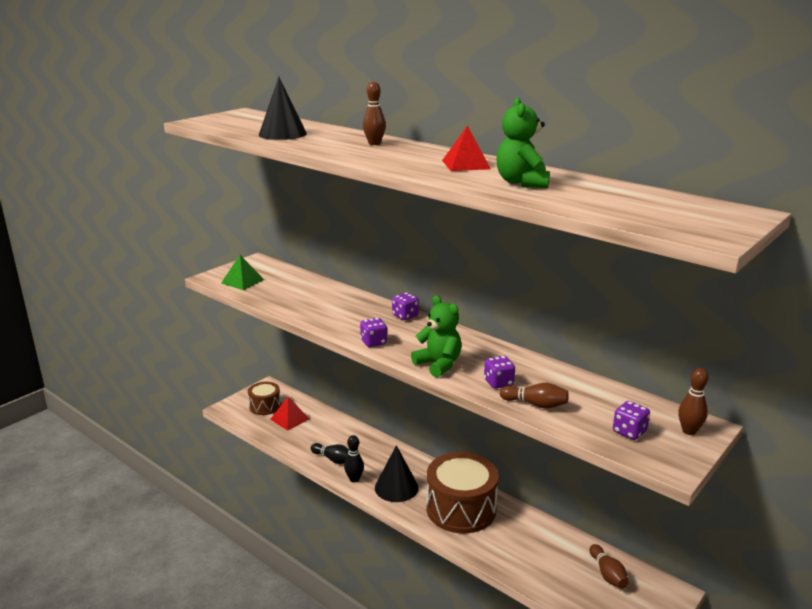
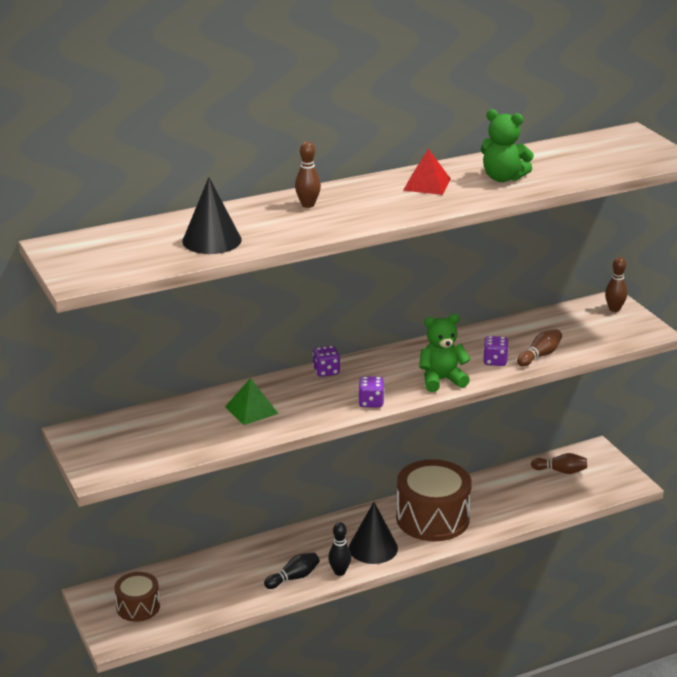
camera: 65 degrees left, 5 degrees up
green pyramid [221,255,264,290] -> green pyramid moved to [225,378,279,425]
red pyramid [270,396,309,431] -> none
purple dice [613,401,650,440] -> none

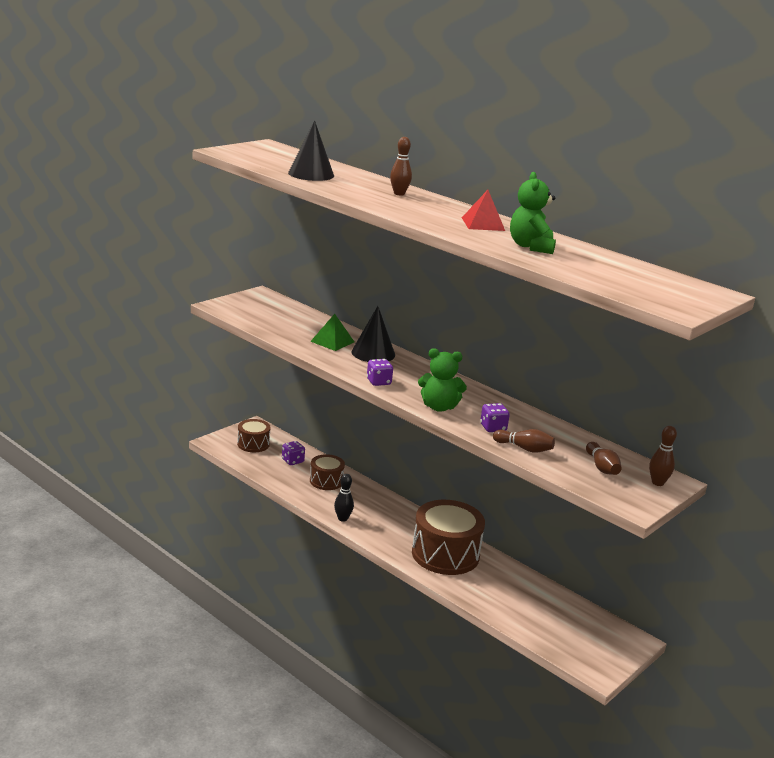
camera: 65 degrees right, 5 degrees down
black bowling pin [264,553,320,589] -> none
purple dice [313,345,340,377] -> purple dice moved to [282,441,305,465]
black cone [349,502,398,564] -> black cone moved to [351,306,395,362]
green teddy bear [419,314,471,392] -> green teddy bear turned 135 degrees clockwise [418,348,467,412]
brown bowling pin [531,453,587,474] -> brown bowling pin moved to [586,442,622,475]
none -> brown drum [310,454,345,490]

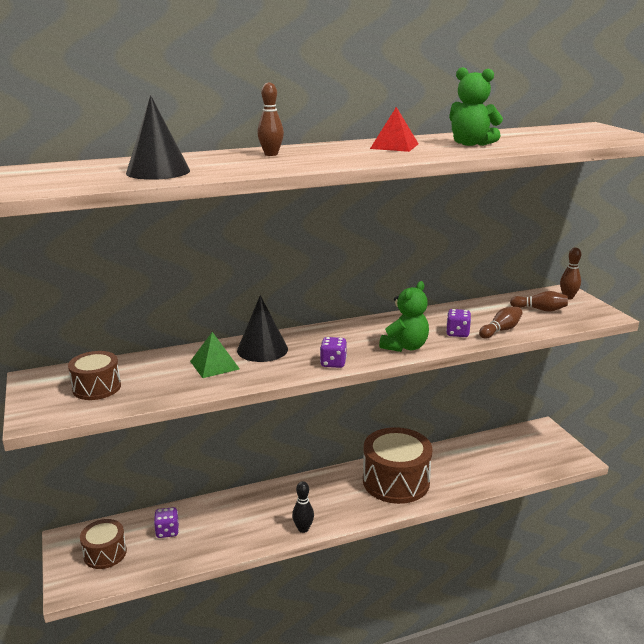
camera: 60 degrees left, 0 degrees up
brown drum [310,454,345,490] -> brown drum moved to [68,351,121,400]

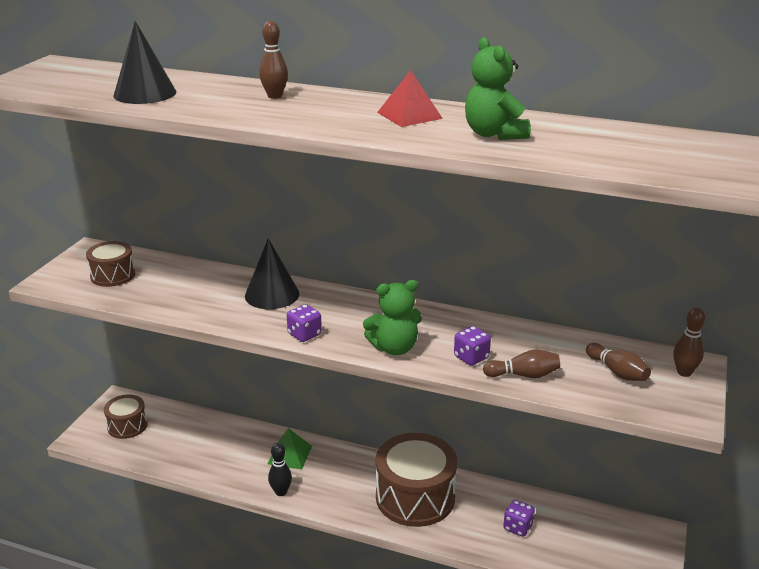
camera: 40 degrees right, 5 degrees up
purple dice [154,507,179,538] -> purple dice moved to [503,500,535,537]
green pyramid [190,332,240,378] -> green pyramid moved to [268,428,312,470]

